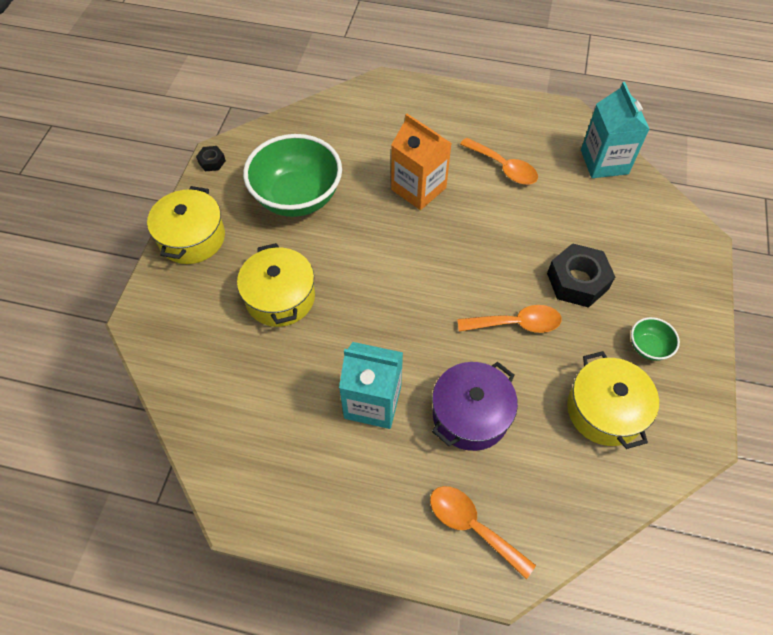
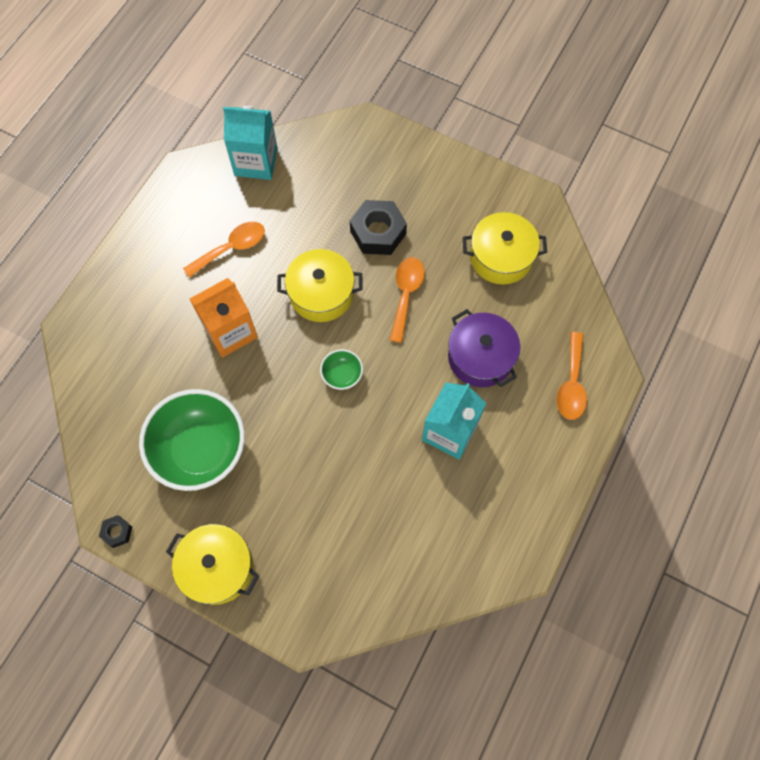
camera: 75 degrees left, 10 degrees up
yellow pot [237,243,315,327] -> yellow pot moved to [277,249,363,322]
orange spoon [430,486,536,579] -> orange spoon turned 45 degrees counterclockwise [557,332,587,420]
green bowl [631,317,680,361] -> green bowl moved to [320,349,363,390]

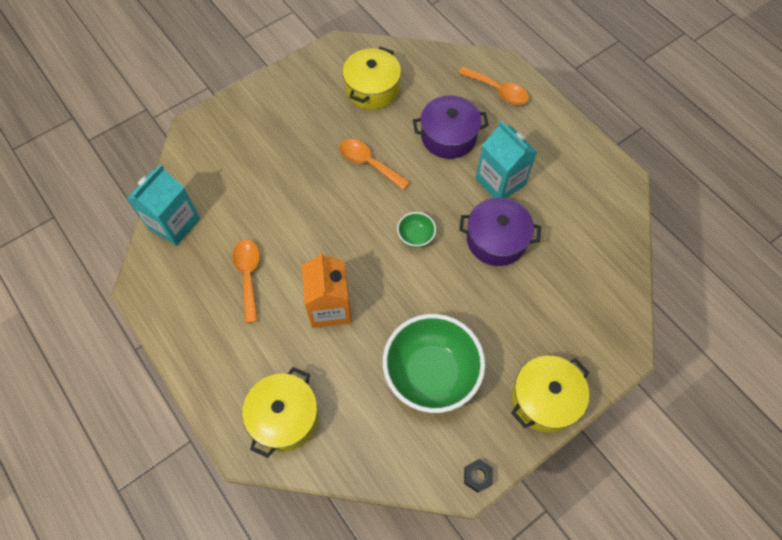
camera: 65 degrees left, 5 degrees down
yellow pot [277,249,363,322] -> yellow pot moved to [242,367,319,458]
black nut [350,200,407,255] -> none
none -> purple pot [459,197,541,266]

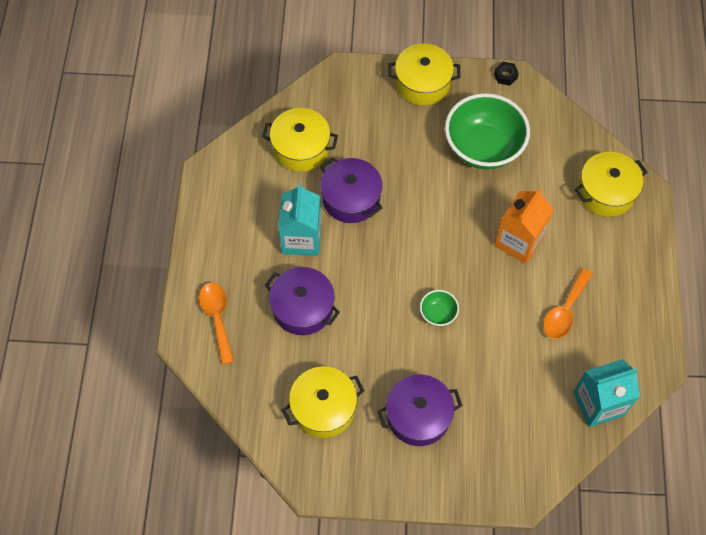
camera: 140 degrees left, 0 degrees up
orange spoon [339,139,410,190] -> none
green bowl [397,212,436,248] -> green bowl moved to [420,290,459,326]
none -> yellow pot [262,108,338,172]
none -> purple pot [378,374,463,446]

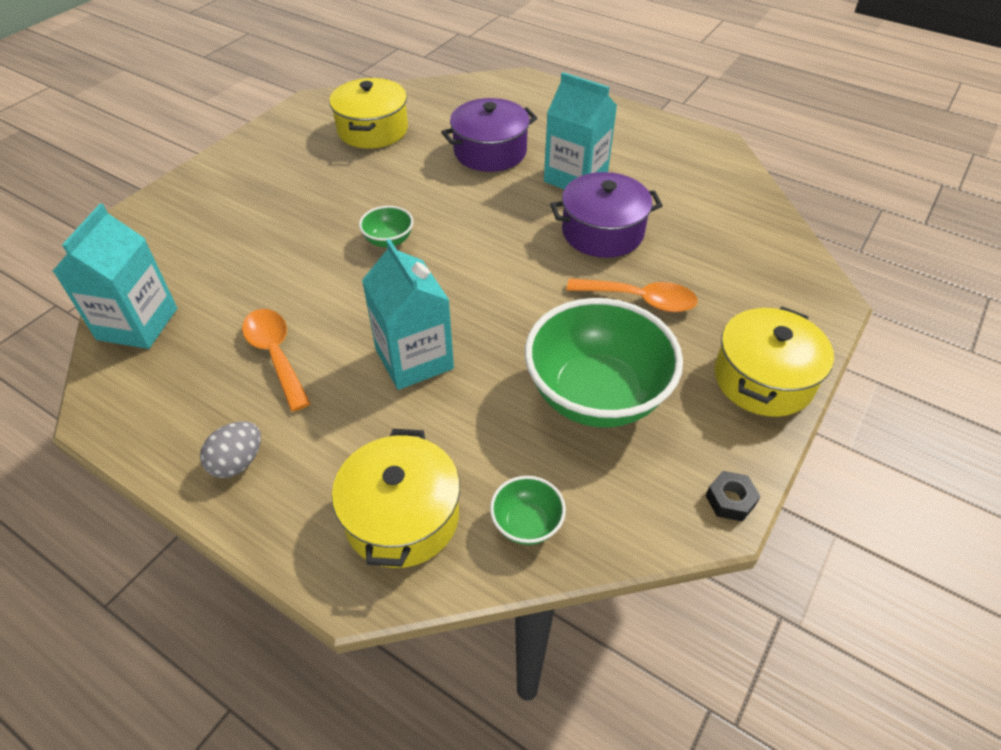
camera: 120 degrees right, 15 degrees down
orange spoon [199,283,234,365] -> orange spoon moved to [567,278,698,312]
yellow pot [262,108,338,172] -> none
purple pot [378,374,463,446] -> none
orange carton [494,188,554,264] -> turquoise carton [362,239,454,390]
none -> grey egg [200,421,261,478]
none -> green bowl [490,476,566,545]

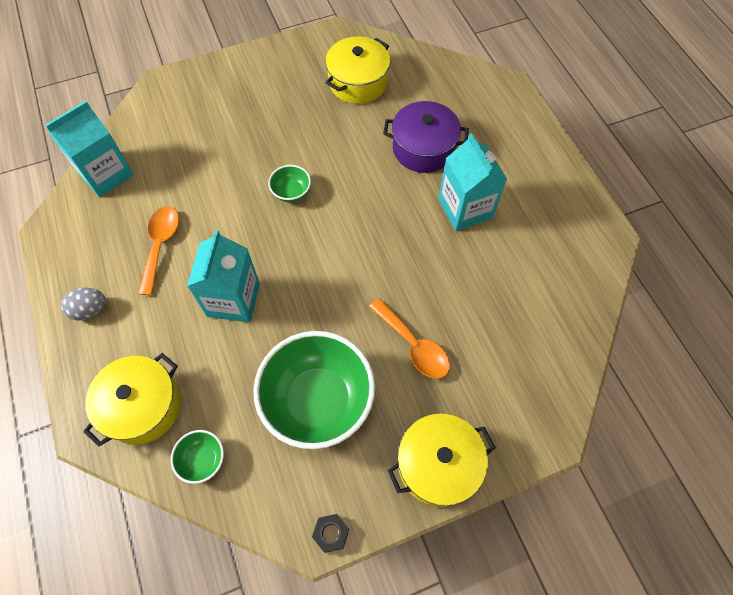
camera: 35 degrees right, 15 degrees up
purple pot [550,172,663,258] -> none

